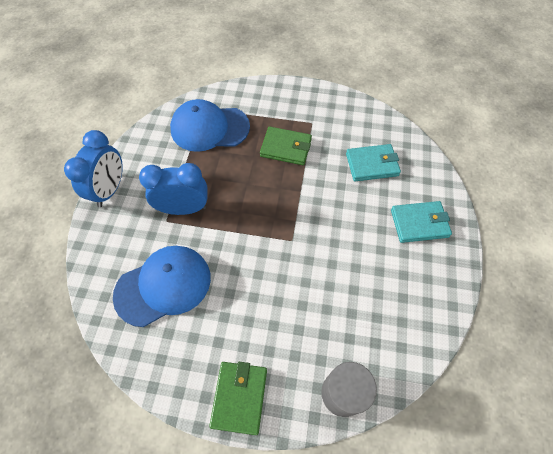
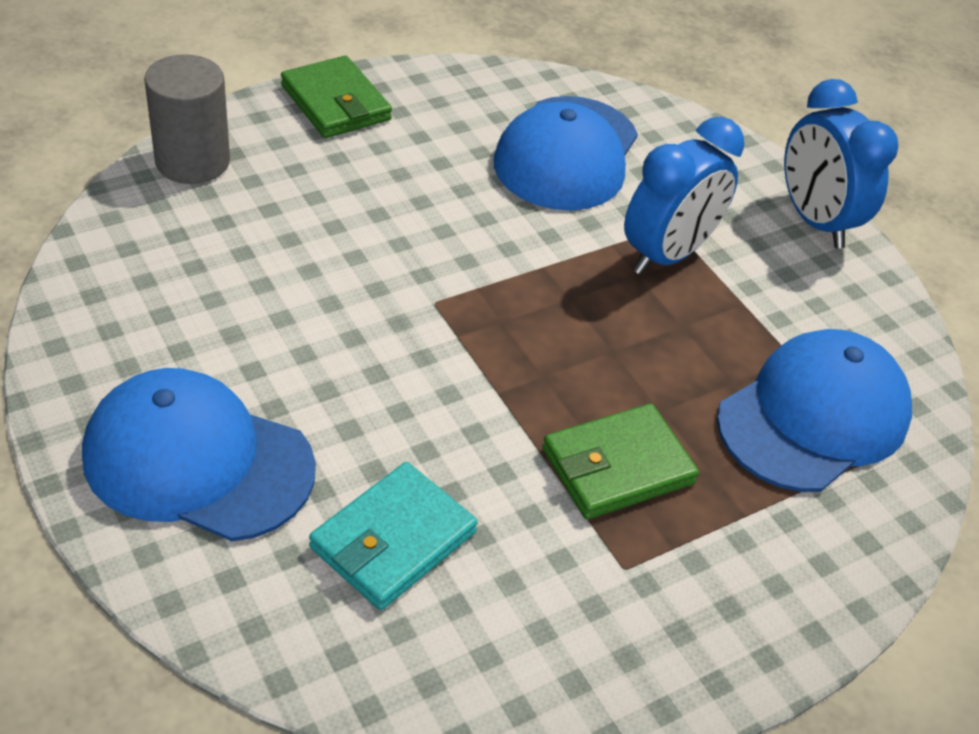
camera: 135 degrees right, 15 degrees down
turquoise wallet [391,201,452,243] -> blue cap [82,368,316,541]

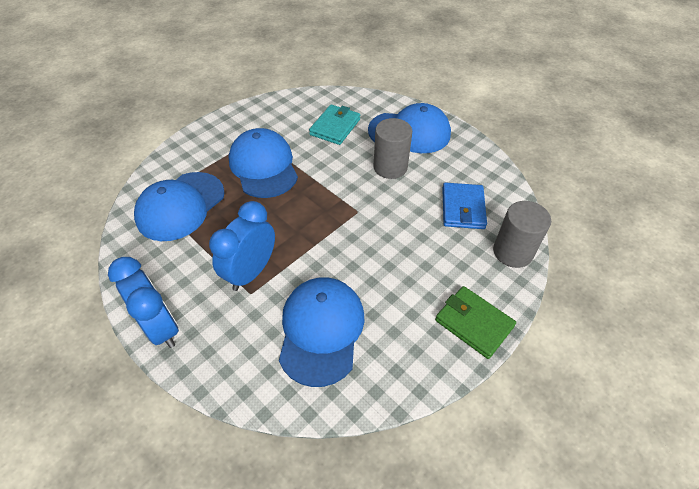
camera: 170 degrees right, 5 degrees up
green wallet [542,404,699,519] -> blue cap [228,128,298,198]
none -> grey cylinder [373,118,412,179]
none -> blue wallet [442,183,487,229]

